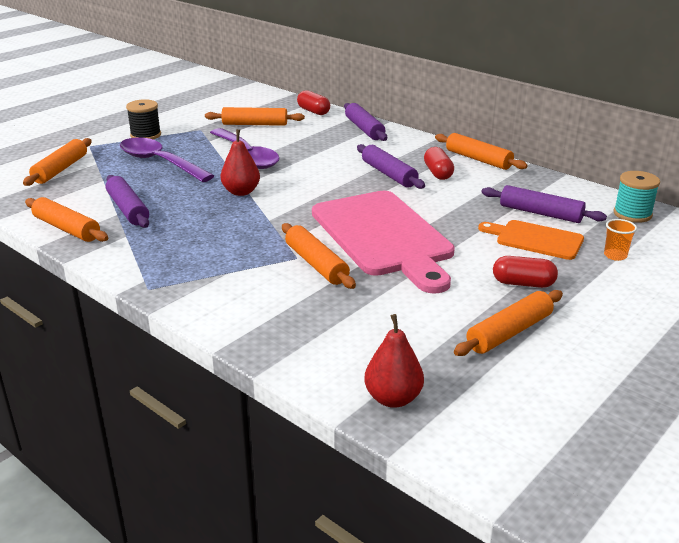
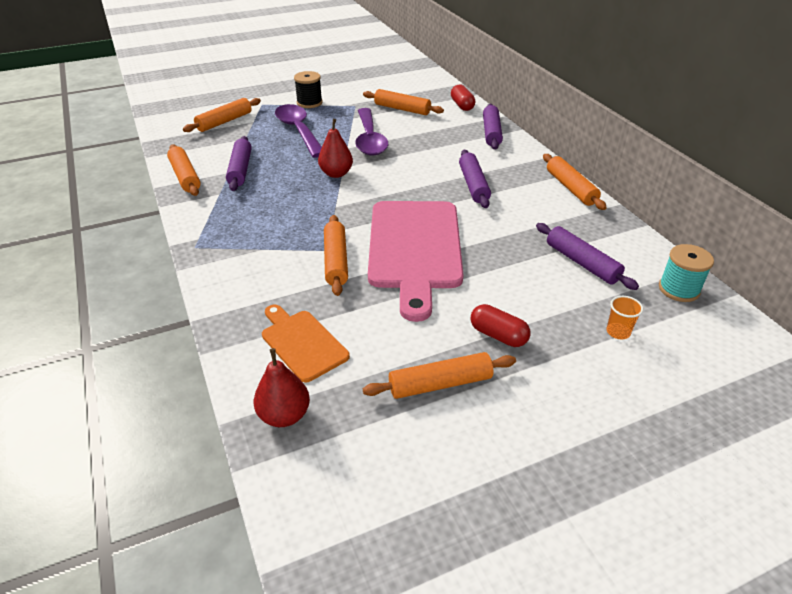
camera: 25 degrees right, 10 degrees up
red capsule [424,147,454,180] -> none
orange cutting board [478,220,584,260] -> orange cutting board moved to [262,305,350,382]

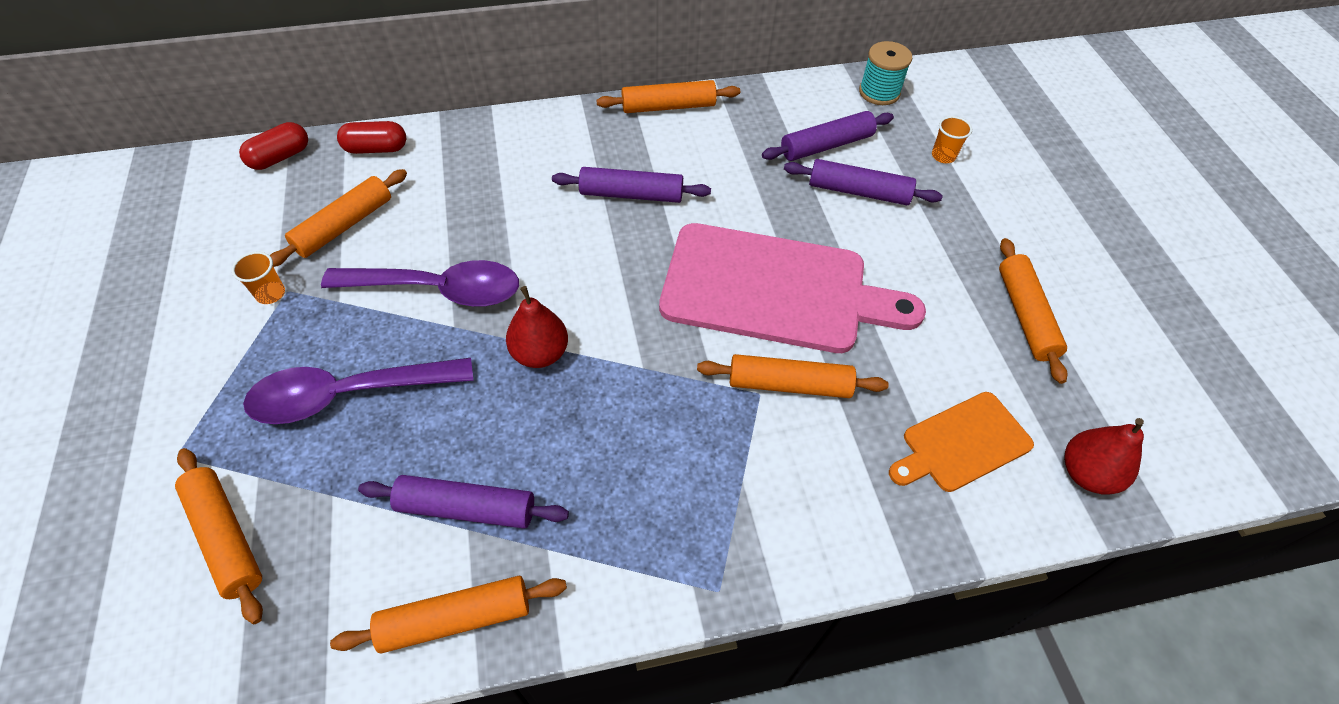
camera: 80 degrees left, 15 degrees up
black spool [294,71,323,108] -> none
red capsule [471,304,530,347] -> red capsule moved to [239,122,308,170]
purple rolling pin [483,104,503,150] -> purple rolling pin moved to [784,159,943,205]
none -> orange cup [232,252,285,304]

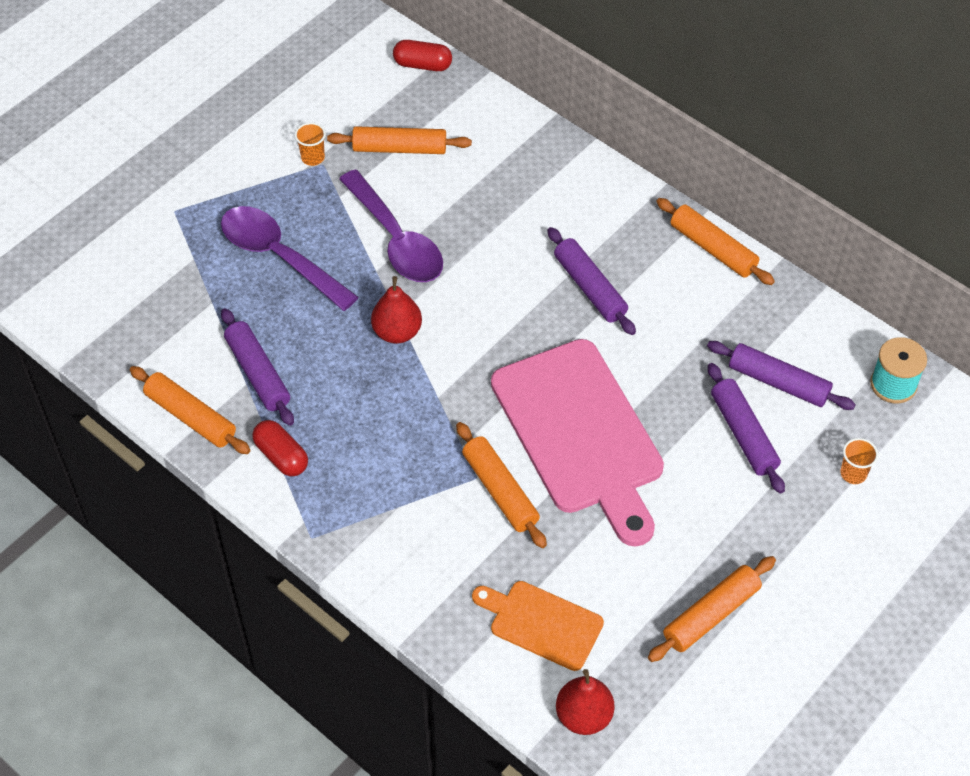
camera: 55 degrees right, 0 degrees up
orange rolling pin [175,448,263,624] -> none
red capsule [337,121,406,154] -> red capsule moved to [252,420,308,476]

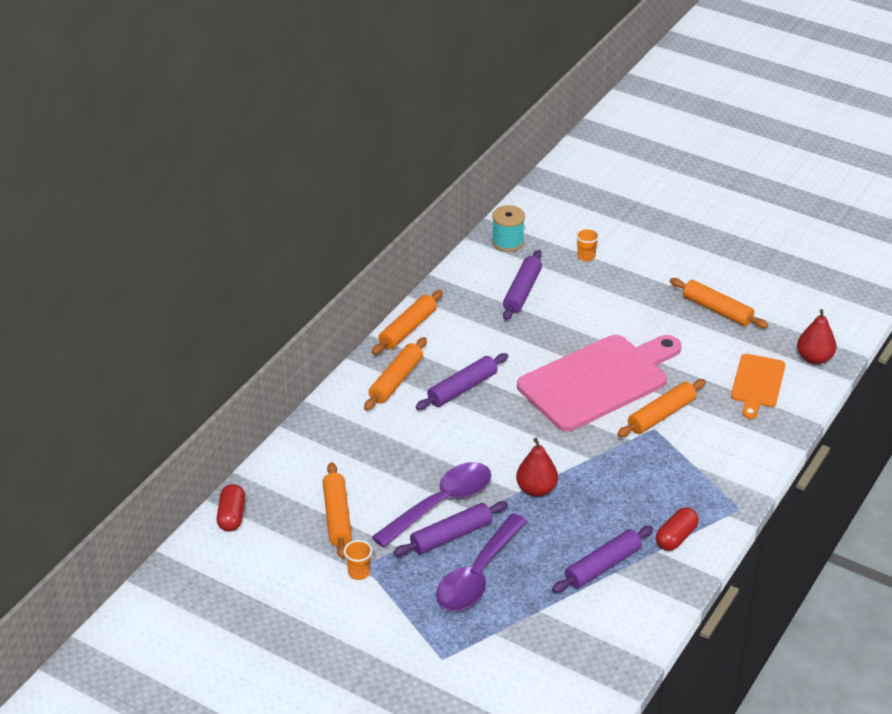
camera: 100 degrees left, 15 degrees down
orange rolling pin [130,366,251,454] -> orange rolling pin moved to [364,337,427,411]
purple rolling pin [708,363,785,493] -> purple rolling pin moved to [393,501,508,556]

